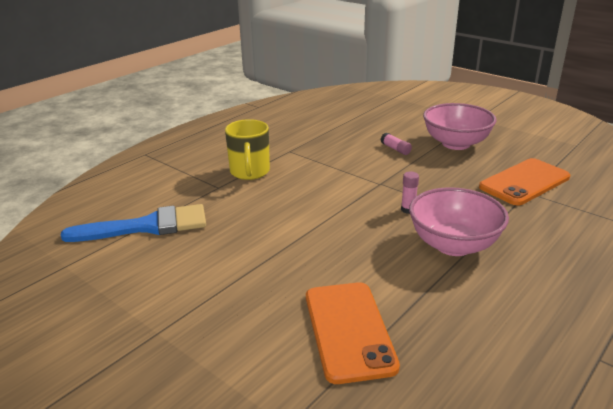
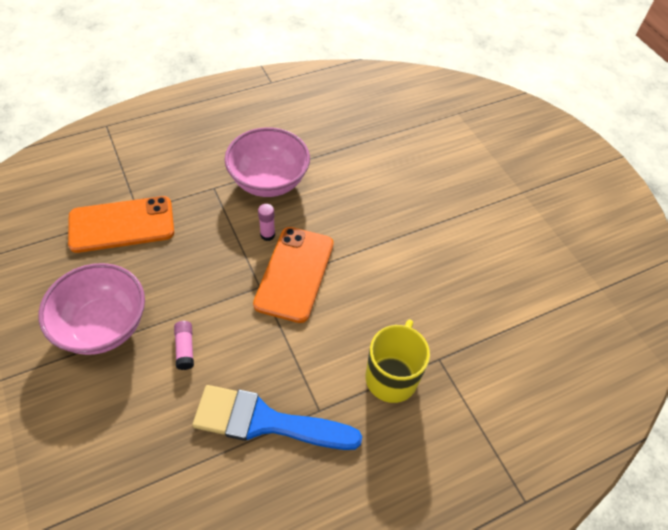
camera: 160 degrees left, 25 degrees up
blue brush [61,204,206,242] -> blue brush moved to [192,385,362,450]
orange phone [306,282,400,384] -> orange phone moved to [253,227,334,323]

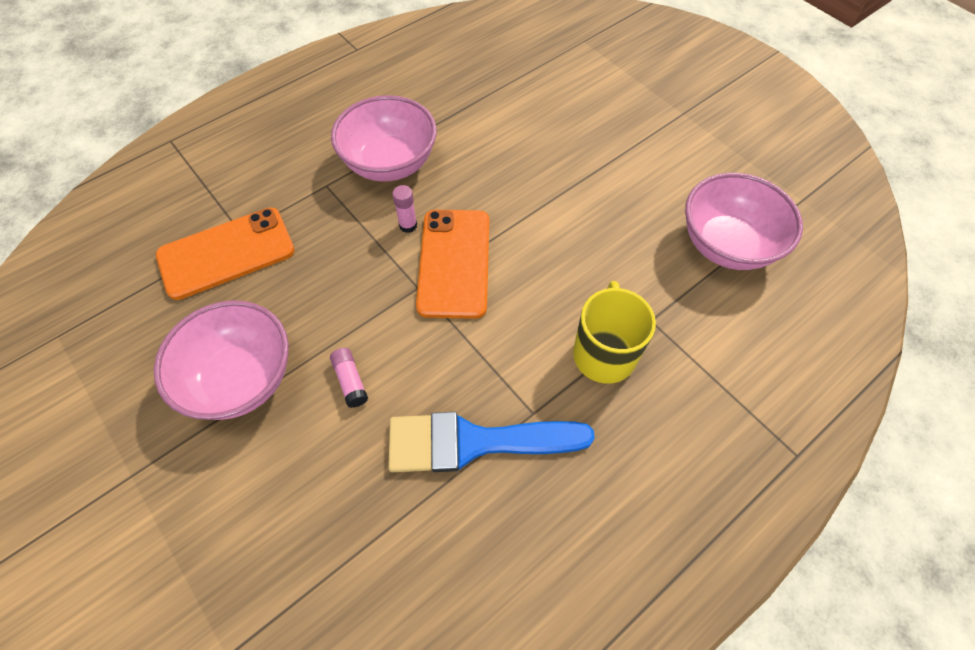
camera: 10 degrees left, 5 degrees up
none -> pink bowl [685,173,803,270]

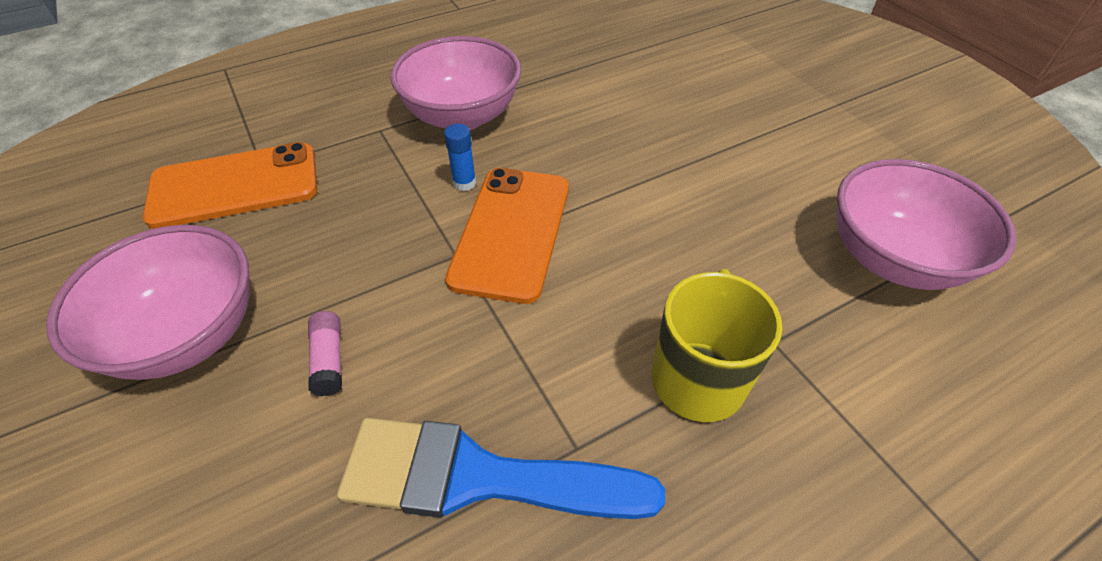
camera: 10 degrees right, 10 degrees down
pink glue stick [392,185,417,233] -> blue glue stick [444,124,476,191]

